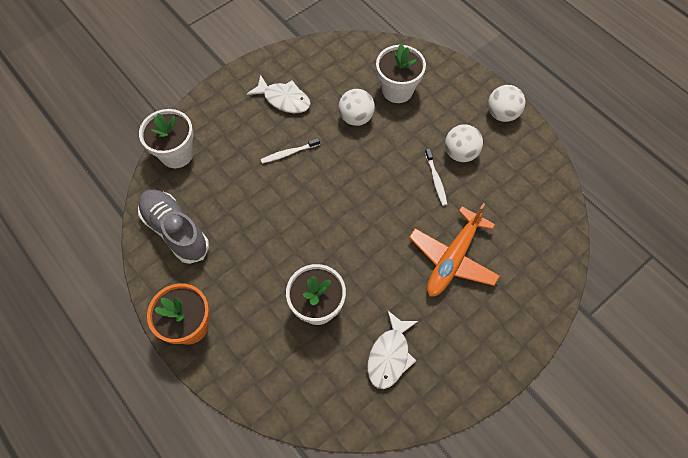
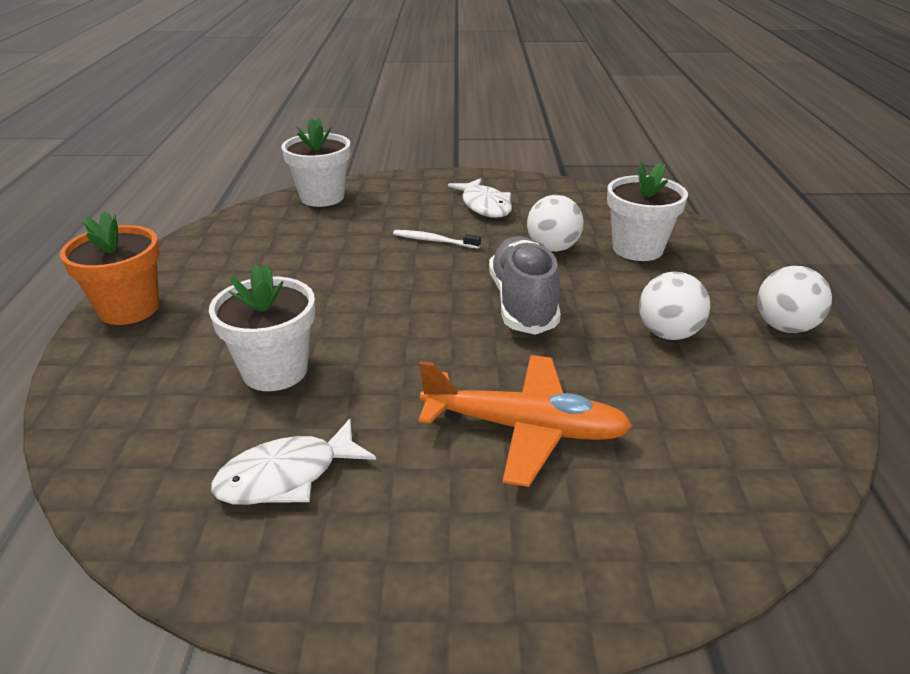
camera: 40 degrees right, 30 degrees down
grey shoe [138,190,209,264] -> grey shoe moved to [489,236,561,335]
orange plane [409,203,500,297] -> orange plane turned 150 degrees counterclockwise [419,355,632,487]
white toothbrush [425,148,447,206] -> none

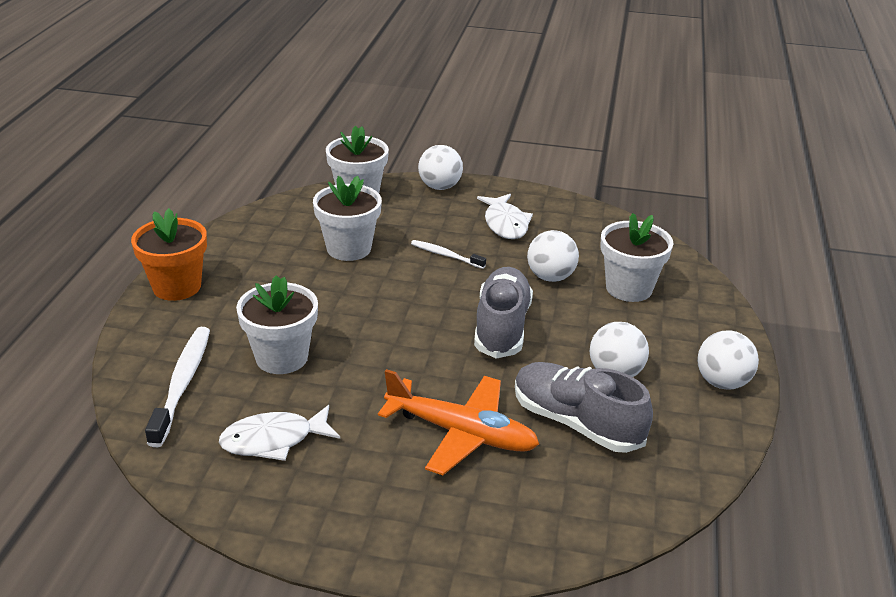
camera: 10 degrees right, 0 degrees up
none -> white toothbrush [145,327,210,447]
none -> white flower pot [313,176,382,261]
none -> white ball [418,145,463,190]
none -> grey shoe [515,362,653,453]

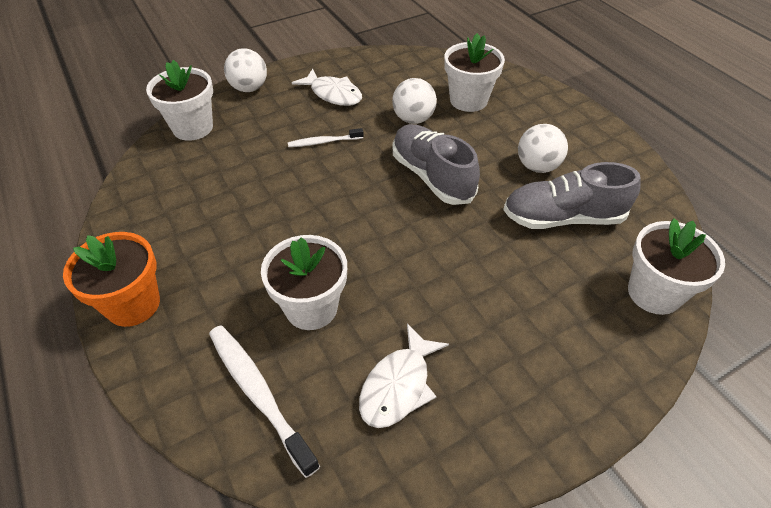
camera: 40 degrees left, 15 degrees up
white flower pot [313,176,382,261] -> white flower pot moved to [628,218,725,315]
orange plane [378,369,539,475] -> none
white ball [697,331,759,389] -> none

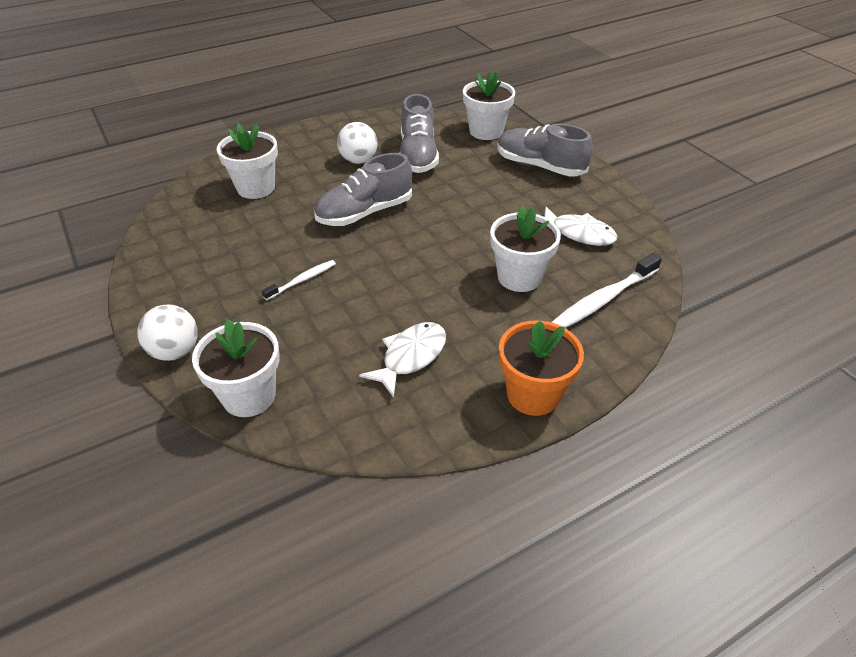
camera: 90 degrees left, 5 degrees down
white toothbrush [288,128,364,147] -> white toothbrush turned 120 degrees counterclockwise [262,260,336,300]
white fish [292,69,362,106] -> white fish moved to [359,322,446,398]
white ball [392,78,437,124] -> none
none -> grey shoe [497,124,593,177]

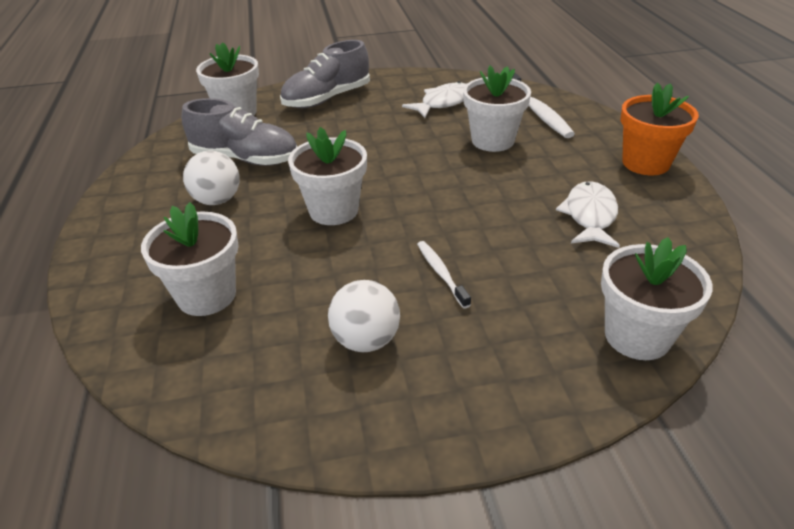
camera: 70 degrees left, 5 degrees down
white ball [137,305,198,361] -> white ball moved to [328,280,400,352]
grey shoe [314,153,412,226] -> white flower pot [288,127,367,225]
white fish [359,322,446,398] -> white fish turned 45 degrees clockwise [556,181,620,248]

